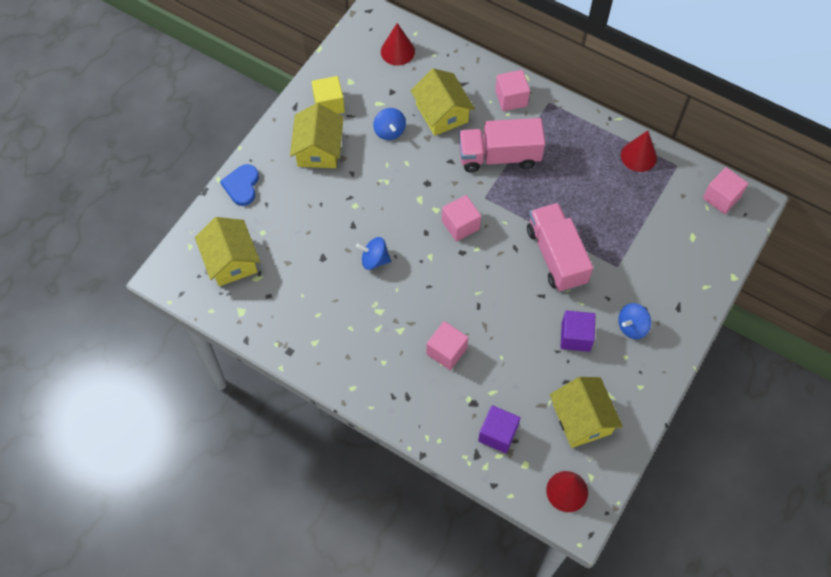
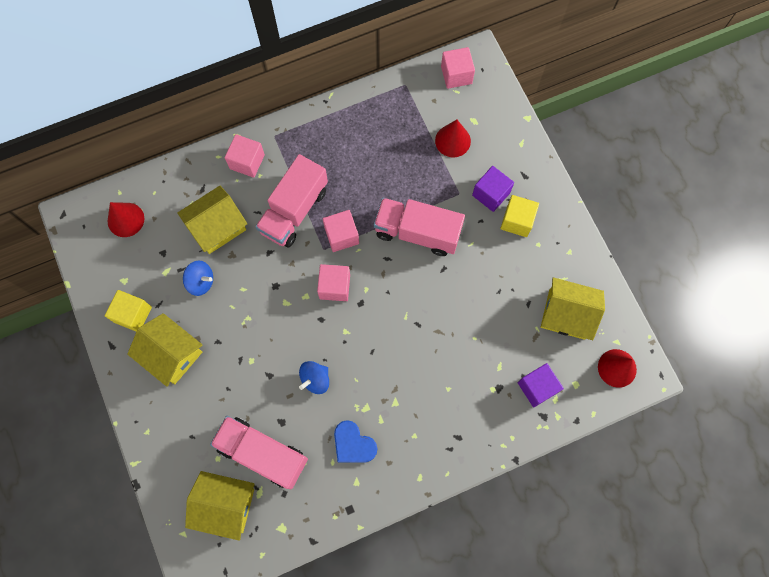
camera: 55 degrees left, 10 degrees up
blue heart [220,164,259,206] -> blue heart moved to [334,420,377,463]
yellow house [411,68,475,136] -> yellow house turned 45 degrees counterclockwise [177,186,247,254]
pink cube [426,321,468,370] -> pink cube moved to [323,210,359,252]
purple cube [560,311,595,352] -> purple cube moved to [472,166,514,212]
blue spinning top [618,303,651,339] -> yellow cube [500,195,539,237]
red cone [621,131,657,172] -> red cone moved to [435,120,471,157]
none -> pink truck [210,416,308,489]

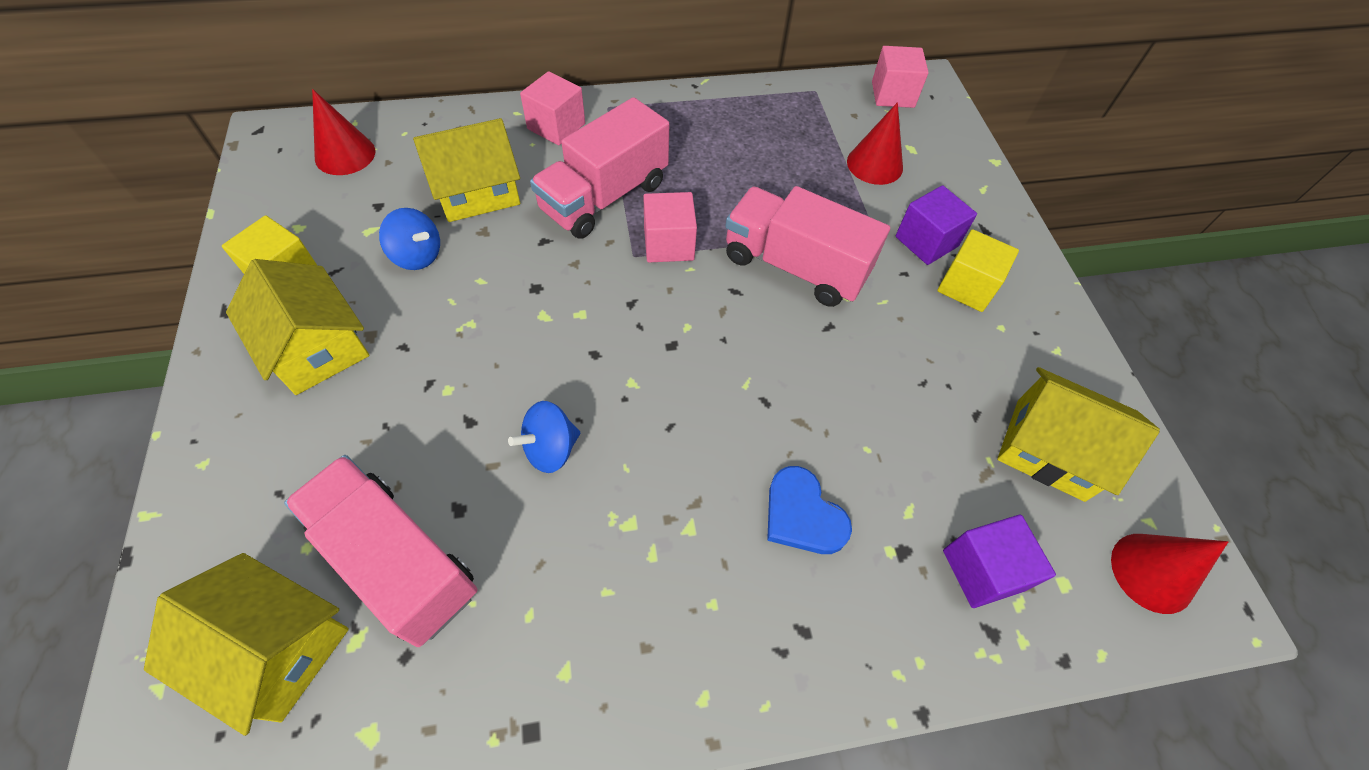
camera: 10 degrees right, 15 degrees down
pink cube [317,264,350,301] -> none
blue heart [334,420,377,463] -> blue heart moved to [767,466,852,554]

